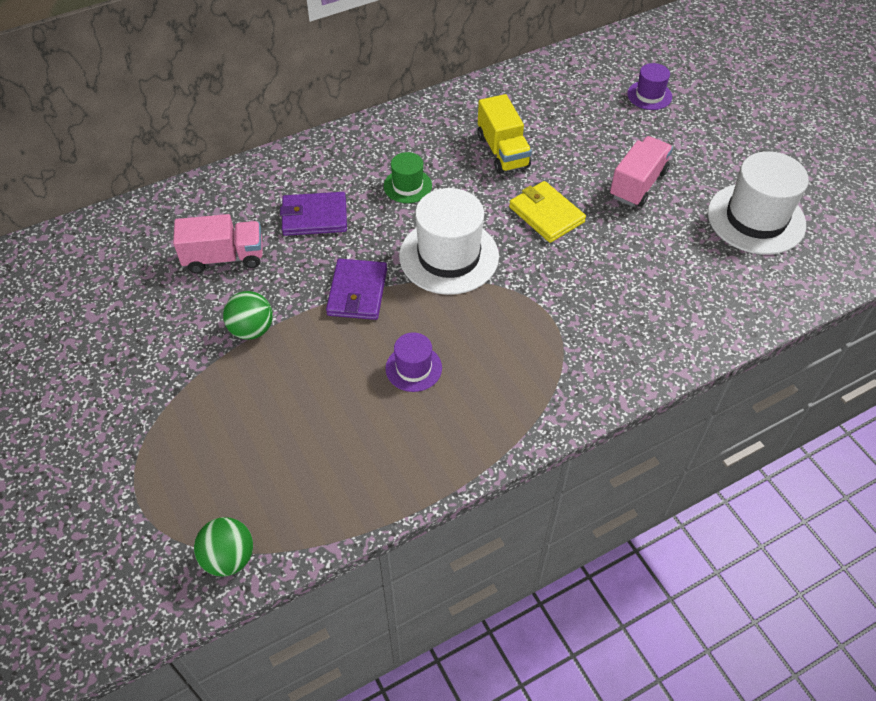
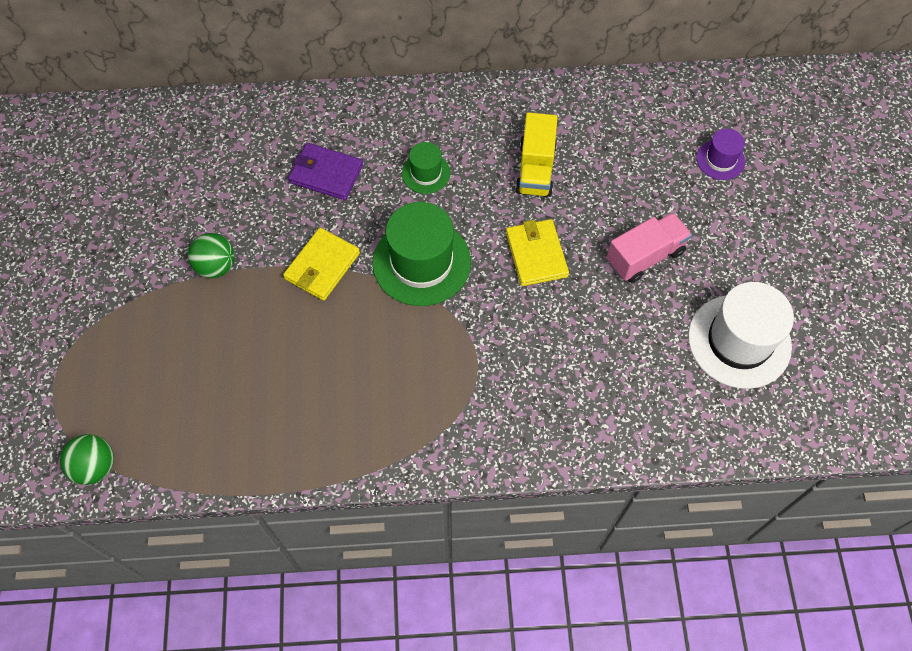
camera: 25 degrees right, 10 degrees up
pink truck [173,214,263,274] -> none
purple wallet [326,259,387,320] -> yellow wallet [283,228,360,301]
purple hat [385,332,442,392] -> none
white hat [399,188,499,295] -> green hat [372,202,471,306]

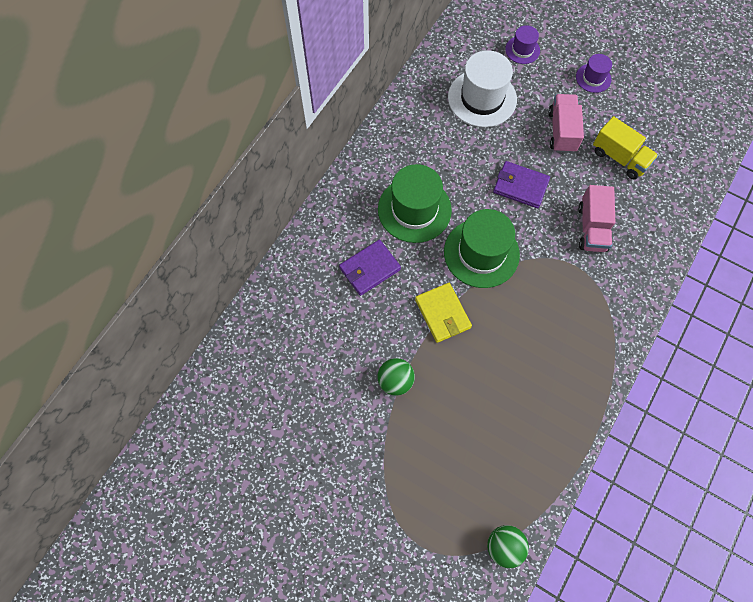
camera: 55 degrees left, 5 degrees up
green hat [402,142,451,194] -> green hat [378,164,452,243], size x1.93
yellow wallet [506,219,569,286] -> purple wallet [493,161,550,208]
yellow truck [515,112,558,197] -> yellow truck moved to [593,116,658,179]
white hat [688,282,794,389] -> white hat moved to [448,50,517,127]
none -> purple hat [576,54,612,93]
none -> pink truck [578,185,615,252]

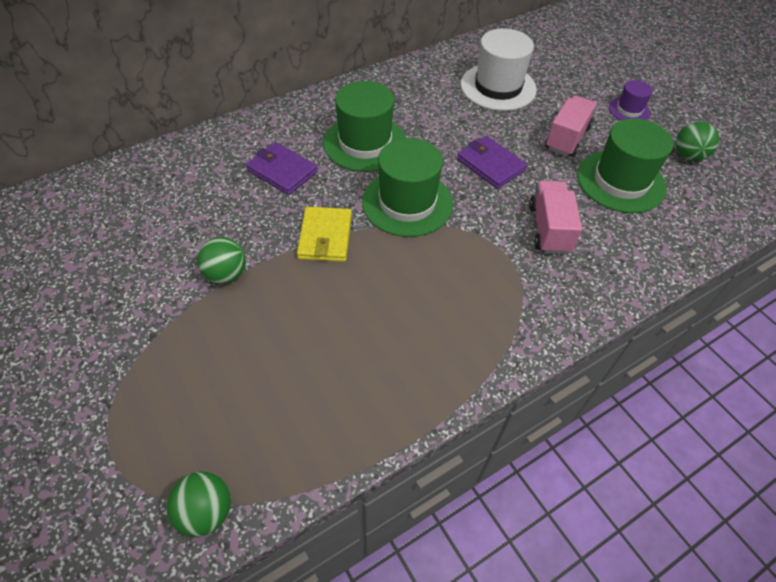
camera: 25 degrees right, 15 degrees down
purple wallet [339,240,401,296] -> purple wallet turned 45 degrees clockwise [246,142,318,195]
purple hat [505,25,540,64] -> none
pink truck [578,185,615,252] -> pink truck turned 150 degrees clockwise [529,180,582,254]
yellow truck [593,116,658,179] -> green hat [577,118,673,213]
none -> green ball [675,122,719,161]

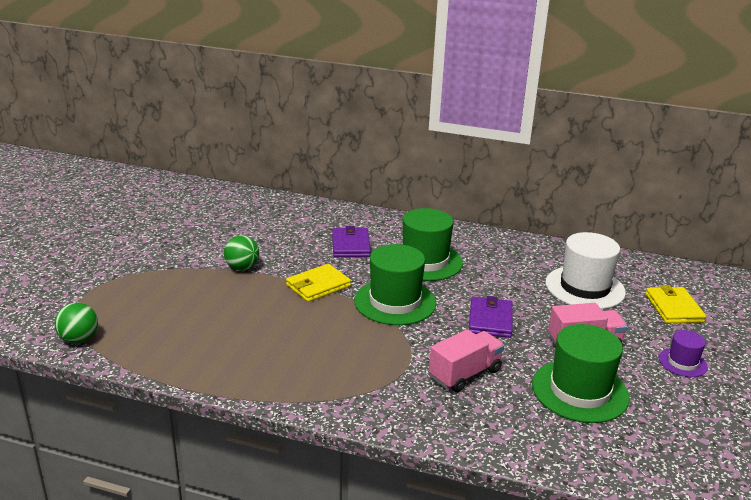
camera: 50 degrees right, 25 degrees down
green ball [675,122,719,161] -> none
none -> yellow wallet [646,285,706,323]

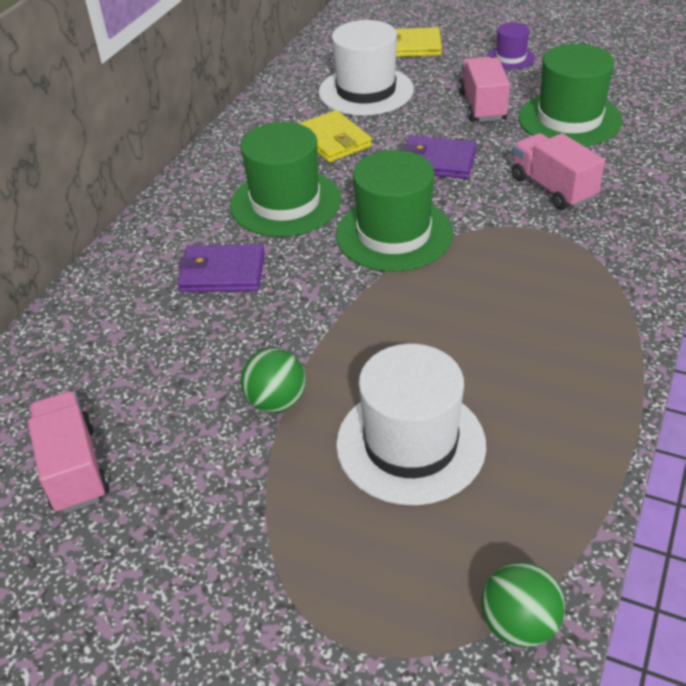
camera: 80 degrees left, 15 degrees up
yellow wallet [286,264,351,302] -> yellow wallet moved to [298,110,372,162]
none -> pink truck [28,391,109,513]
none -> white hat [336,344,486,505]

